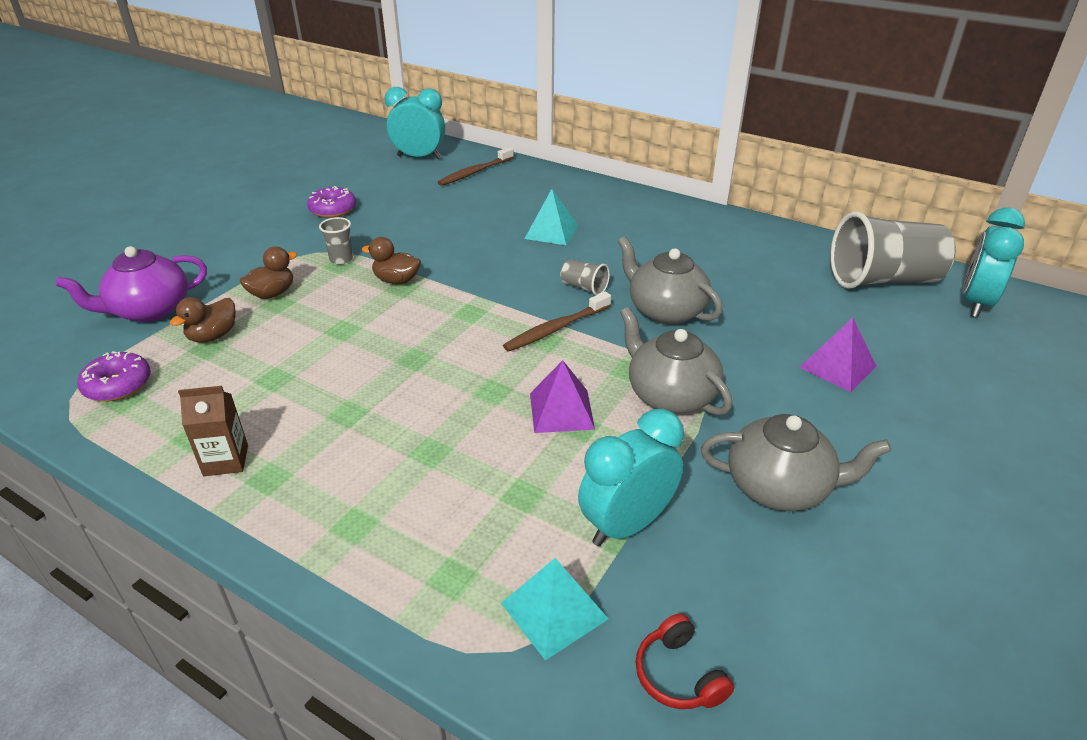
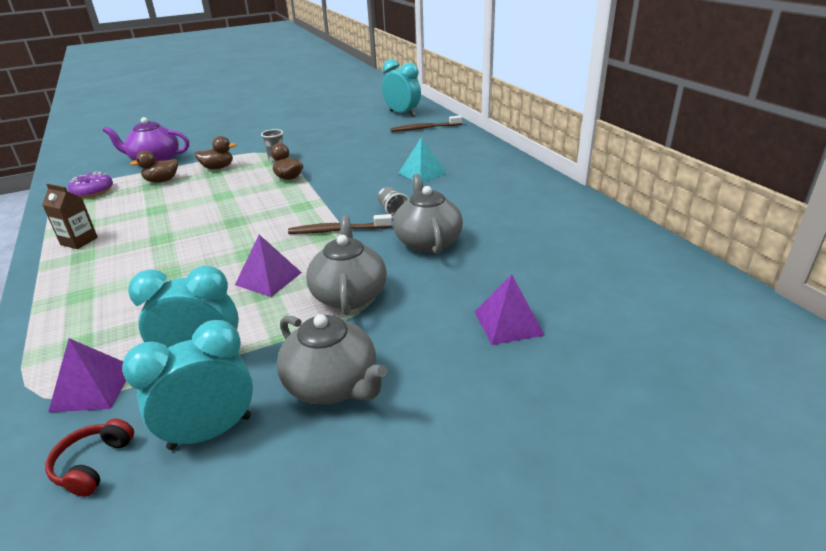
camera: 35 degrees right, 5 degrees down
purple donut [307,186,356,218] -> none
turquoise pyramid [501,558,609,660] -> purple pyramid [48,338,126,412]
grey cup [830,212,956,289] -> none
turquoise clock [962,207,1025,317] -> turquoise clock moved to [122,320,253,450]

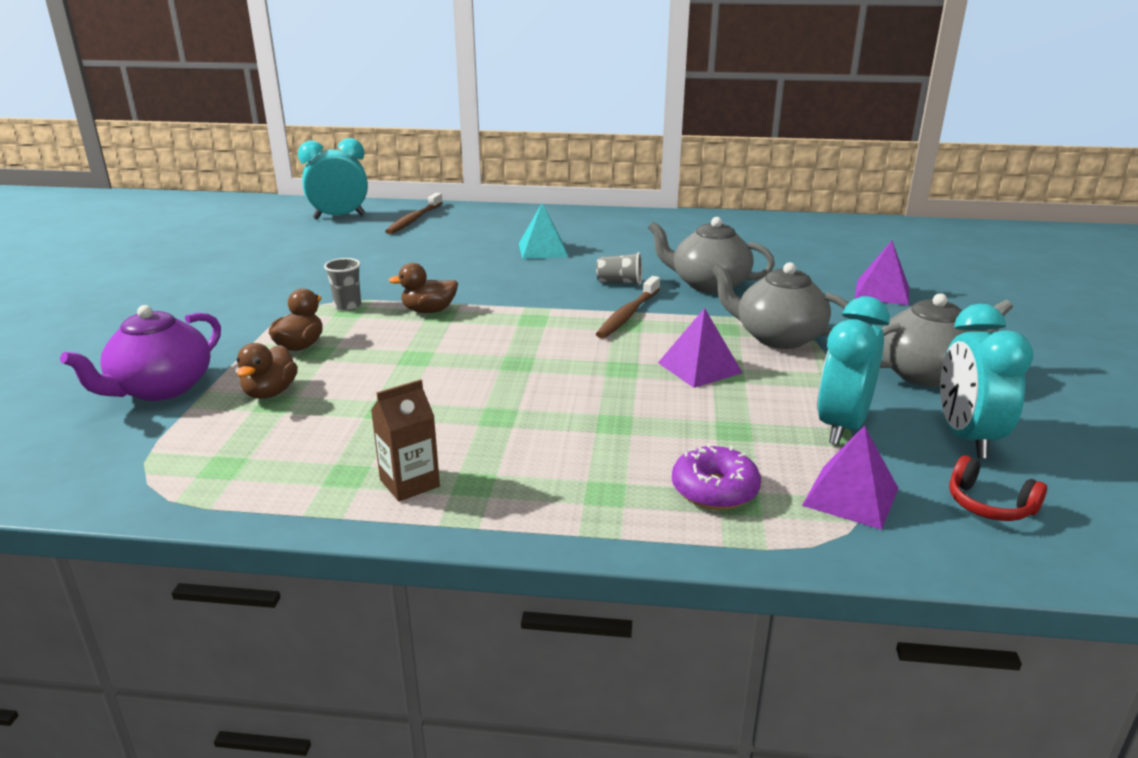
camera: 60 degrees left, 5 degrees down
purple donut [68,172,113,198] -> purple donut moved to [672,443,761,510]

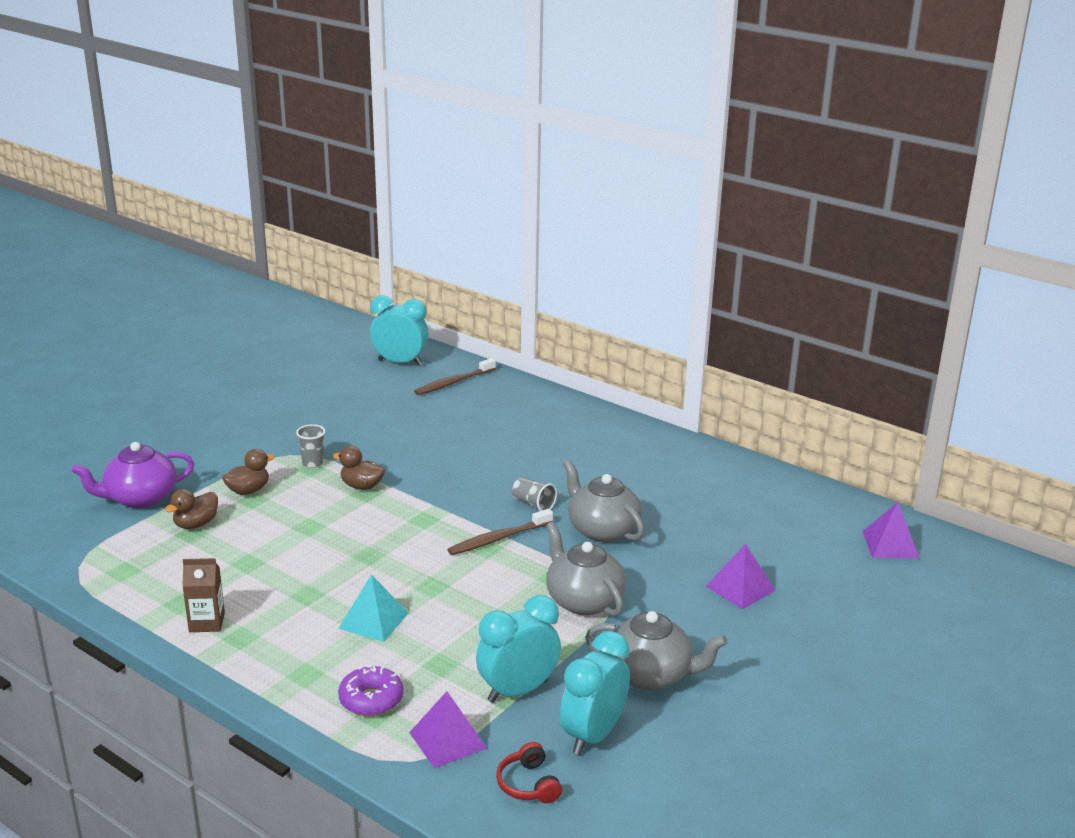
camera: 30 degrees right, 0 degrees up
turquoise pyramid [519,203,568,259] -> turquoise pyramid moved to [338,574,408,642]
purple pyramid [658,308,742,388] -> purple pyramid moved to [862,502,920,559]

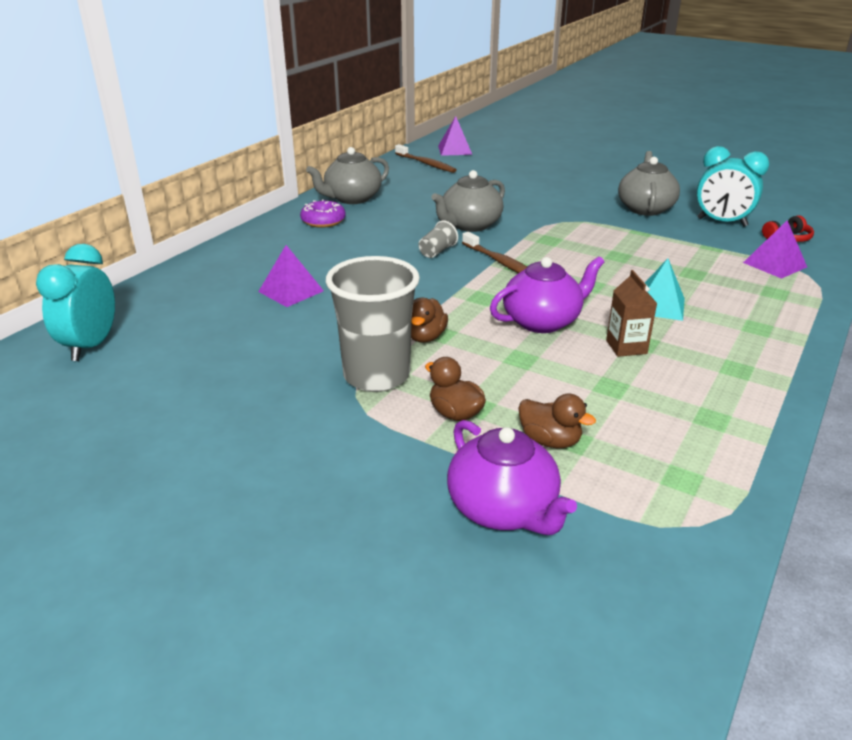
camera: 95 degrees left, 5 degrees up
brown carton [182,558,225,632] -> brown carton moved to [606,270,657,357]
grey cup [296,424,325,468] -> grey cup [326,256,420,392], size x2.33
purple donut [338,665,403,716] -> purple donut moved to [300,199,346,228]
brown toothbrush [414,358,496,395] -> brown toothbrush moved to [395,144,456,173]
turquoise clock [476,595,561,703] -> none
grey teapot [546,522,626,616] -> grey teapot moved to [306,147,389,204]
purple pyramid [706,544,776,609] -> purple pyramid moved to [258,245,324,307]
none -> purple teapot [490,256,604,333]

